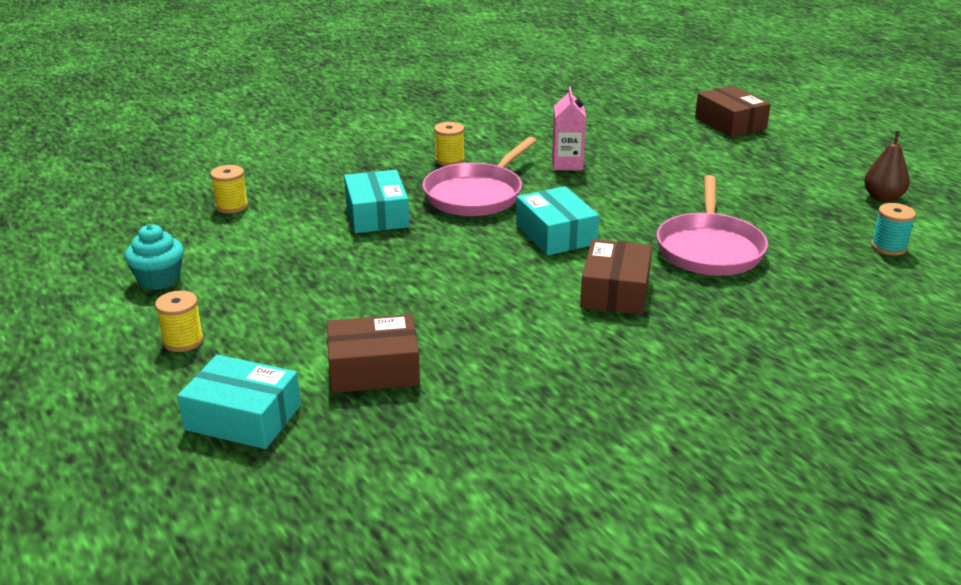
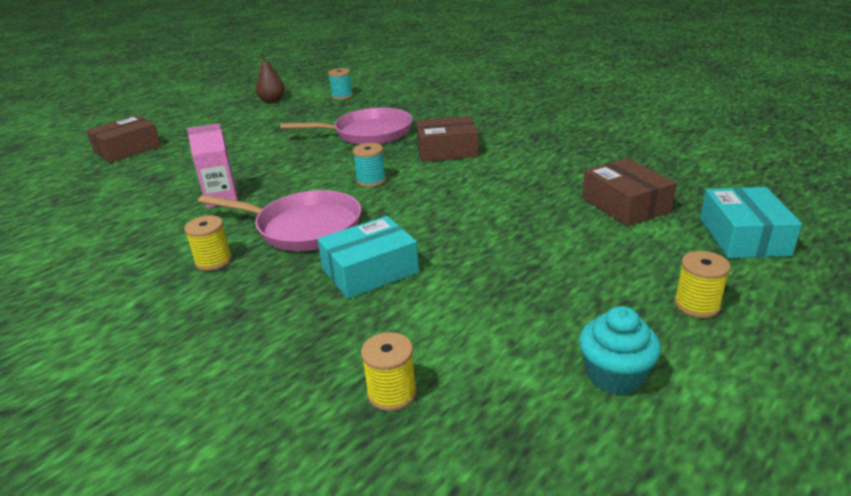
camera: 105 degrees left, 0 degrees up
turquoise box [516,186,599,255] -> turquoise spool [353,143,386,187]

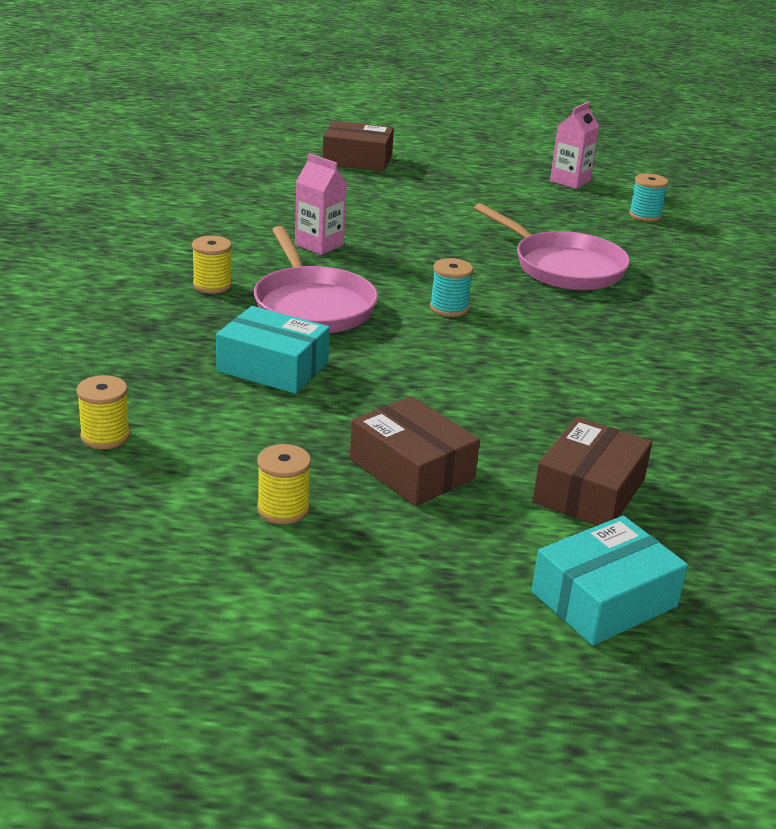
camera: 50 degrees right, 0 degrees up
brown pear [256,53,285,103] -> pink carton [550,102,599,189]
brown box [416,116,478,162] -> brown box moved to [350,396,480,506]
turquoise cupcake [579,306,661,395] -> none
yellow spool [674,251,730,318] -> yellow spool moved to [257,444,311,524]

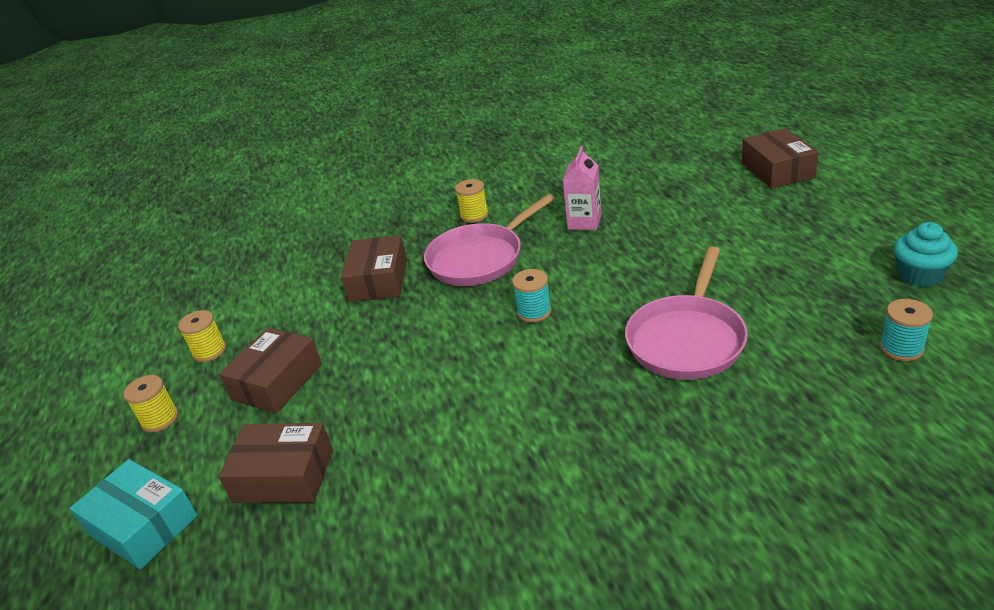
camera: 75 degrees right, 5 degrees up
yellow spool [76,375,130,449] -> yellow spool moved to [123,375,179,433]
turquoise box [216,306,330,394] -> brown box [341,235,407,302]
pink carton [550,102,599,189] -> turquoise cupcake [894,222,958,287]

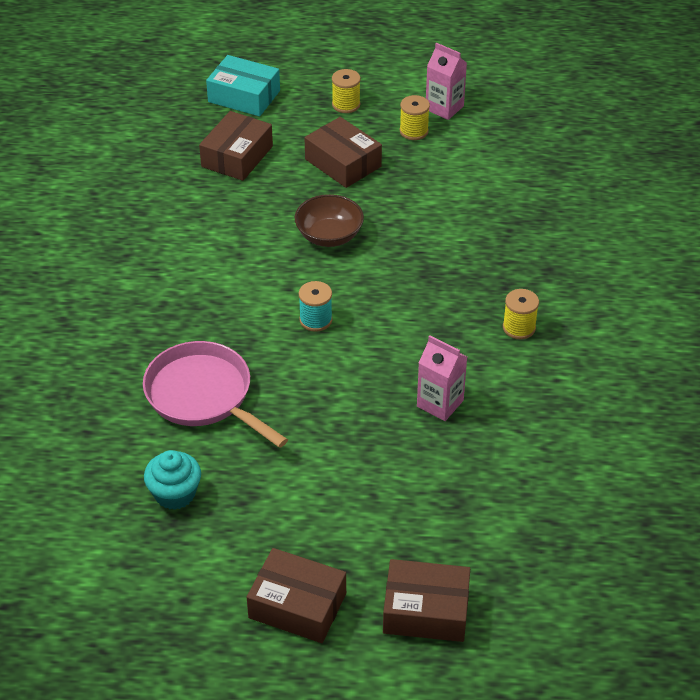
camera: 105 degrees right, 10 degrees up
turquoise box [69,459,198,569] -> turquoise box turned 60 degrees clockwise [206,55,280,116]
brown box [341,235,407,302] -> brown box moved to [247,548,346,643]
pink pan [424,194,555,286] -> none
turquoise spool [880,299,933,361] -> none
turquoise cupcake [894,222,958,287] -> turquoise cupcake moved to [144,450,201,510]
none -> brown bowl [295,194,364,247]
none -> pink carton [426,43,467,120]

